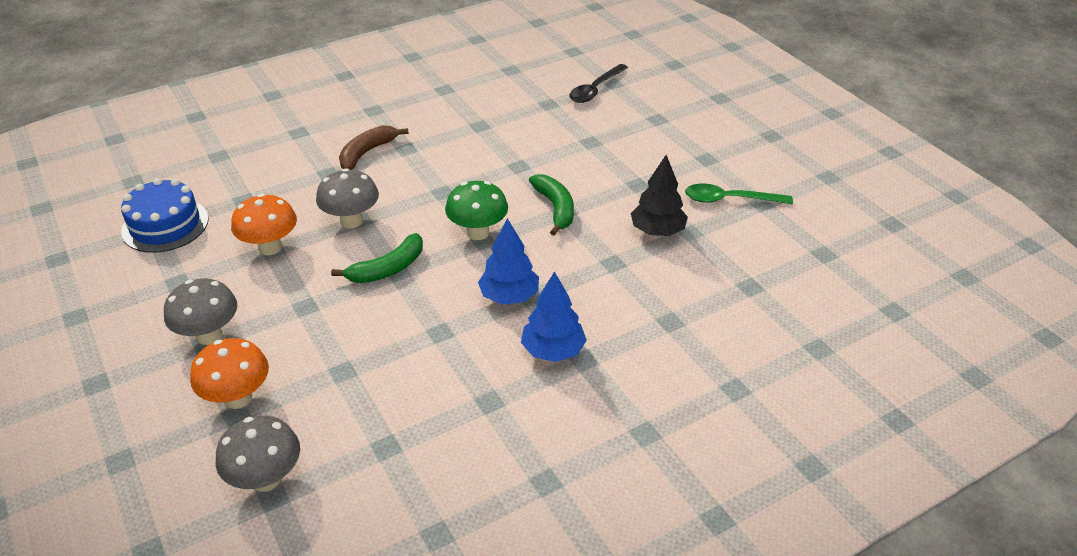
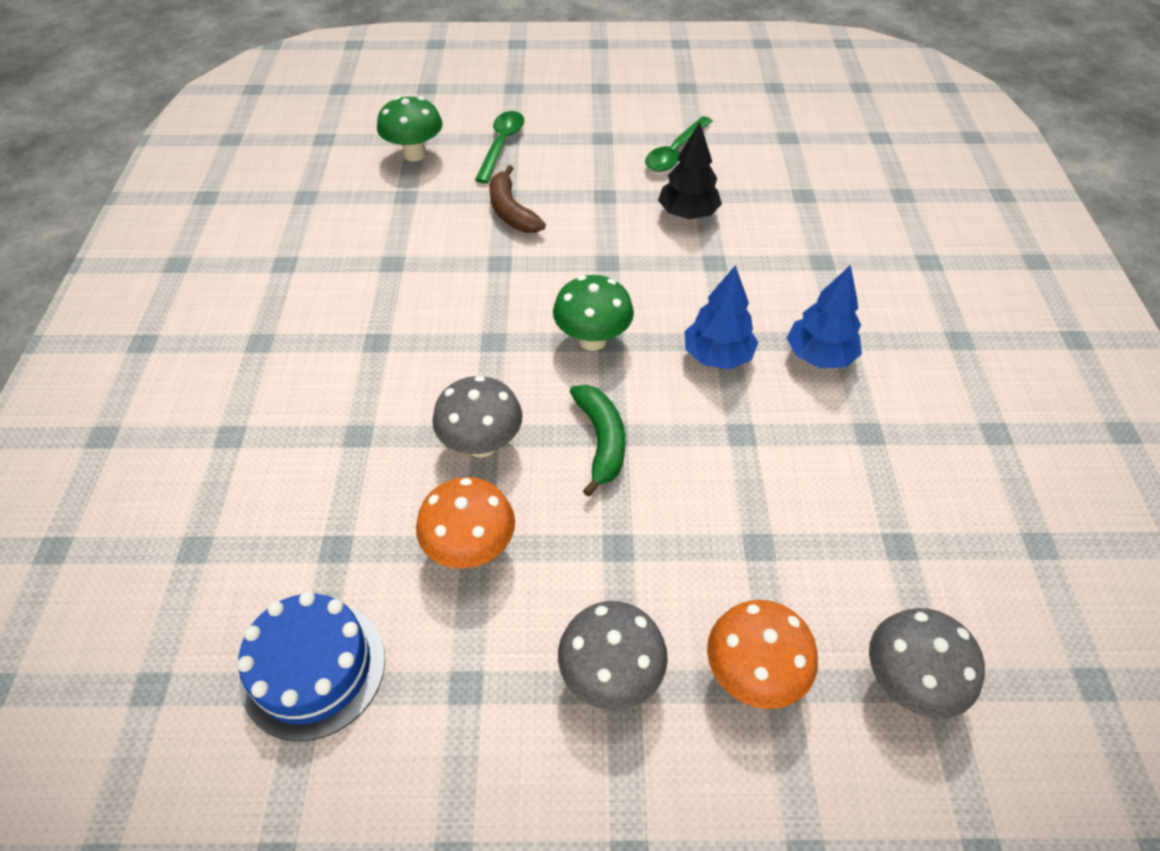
camera: 60 degrees left, 10 degrees up
brown banana [339,125,409,170] -> brown banana moved to [489,165,546,233]
green banana [529,174,574,236] -> none
black spoon [569,64,628,103] -> green mushroom [377,97,443,161]
none -> green spoon [475,111,524,183]

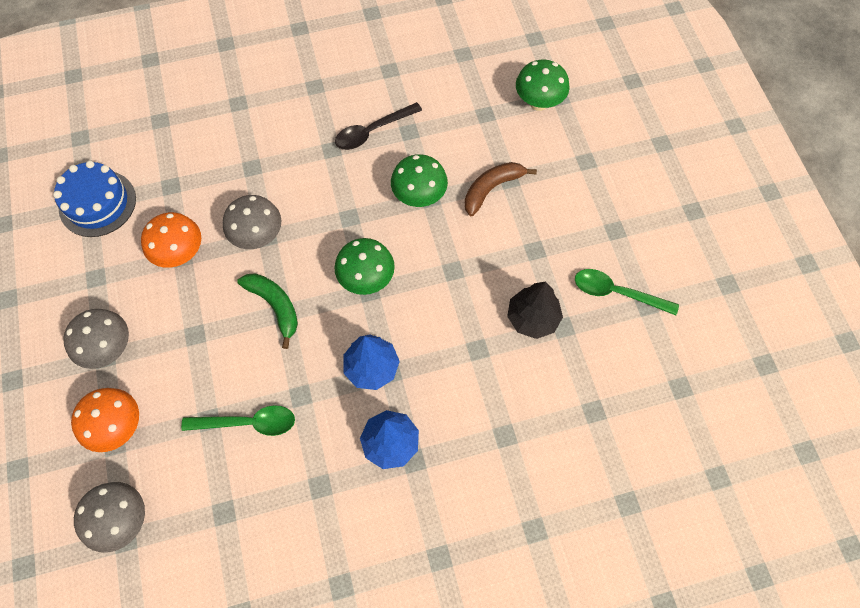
camera: 75 degrees right, 15 degrees up
green spoon [475,111,524,183] -> green spoon moved to [181,405,295,436]
green banana [570,385,625,497] -> green banana turned 105 degrees counterclockwise [237,273,298,349]
none -> black spoon [335,102,422,150]
none -> green mushroom [391,154,448,207]

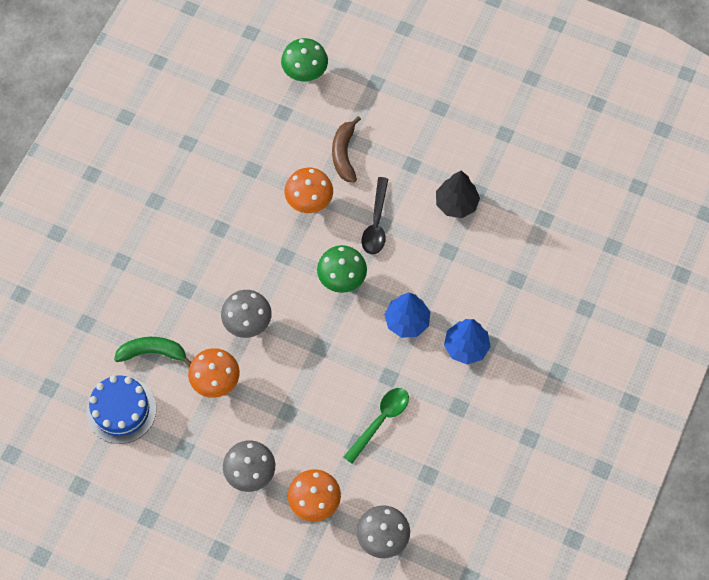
camera: 50 degrees left, 0 degrees up
green banana [237,273,298,349] -> green banana moved to [114,337,191,367]
black spoon [335,102,422,150] -> black spoon moved to [362,177,388,255]
green mushroom [391,154,448,207] -> orange mushroom [285,168,333,213]
green spoon [575,269,679,315] -> none

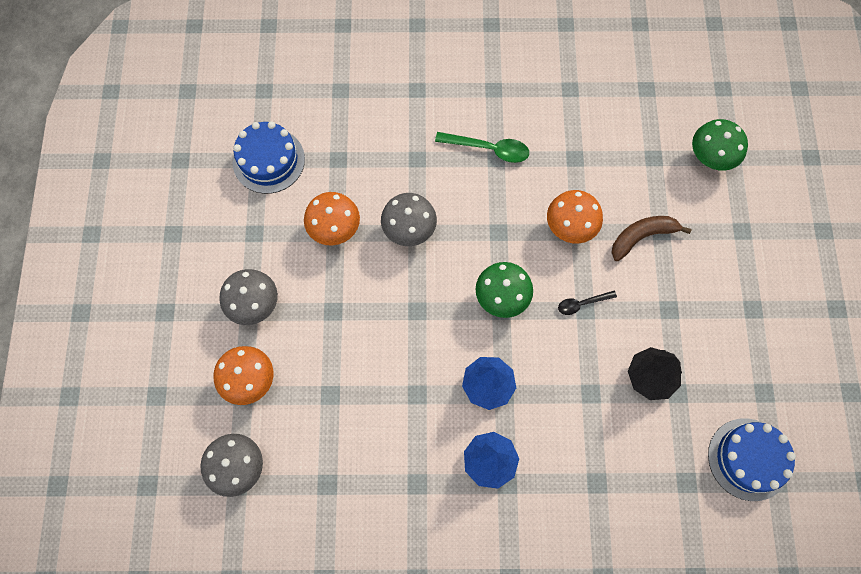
camera: 65 degrees right, 5 degrees up
green banana [114,337,191,367] -> none
green spoon [344,388,409,464] -> green spoon moved to [435,132,529,163]
black spoon [362,177,388,255] -> black spoon [558,291,617,315], size x0.61
none -> blue cake [708,418,796,501]

